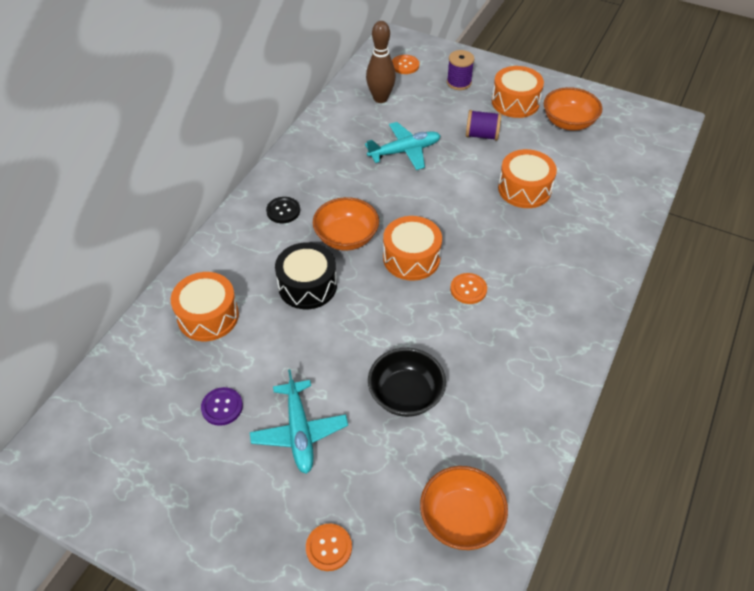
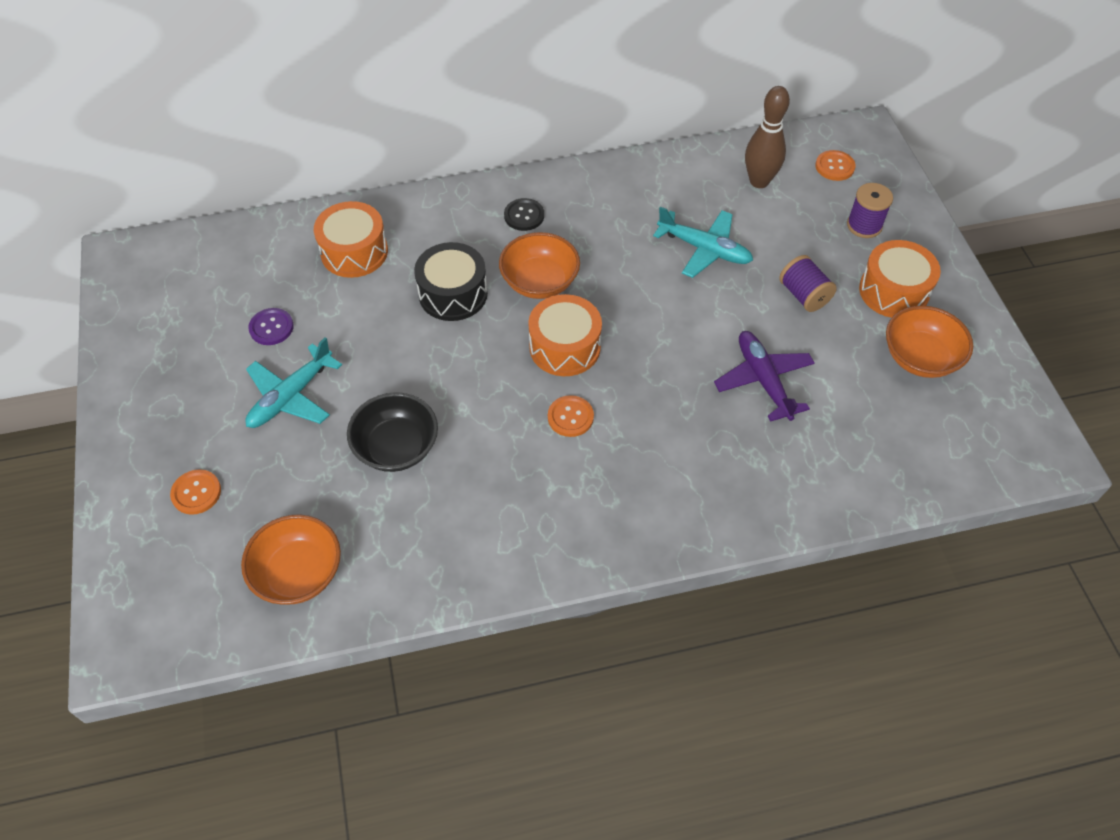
camera: 50 degrees right, 5 degrees up
orange drum [498,149,557,208] -> purple plane [714,331,815,422]

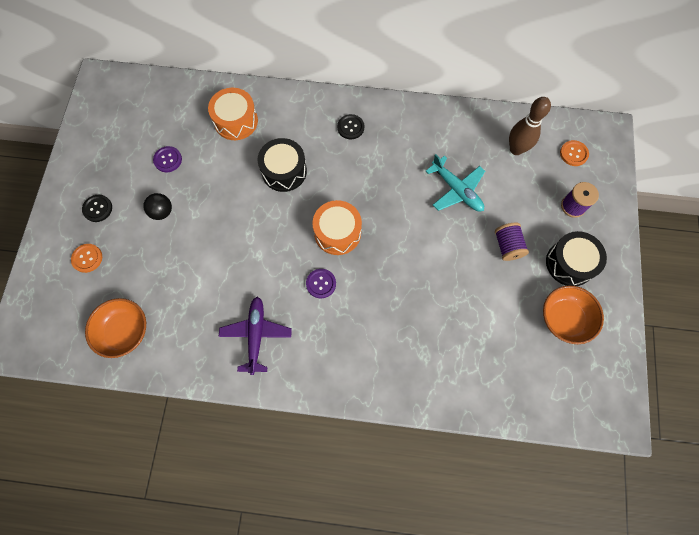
camera: 20 degrees right, 15 degrees up
turquoise plane [245,337,342,428] -> black ball [143,193,172,220]
black bowl [347,392,438,472] -> none
orange bowl [499,232,580,299] -> none
orange button [548,395,594,437] -> purple button [306,269,336,298]
purple plane [714,331,815,422] -> purple plane moved to [219,296,292,375]
orange drum [859,240,941,318] -> black drum [546,231,607,286]
none -> black button [82,195,112,222]

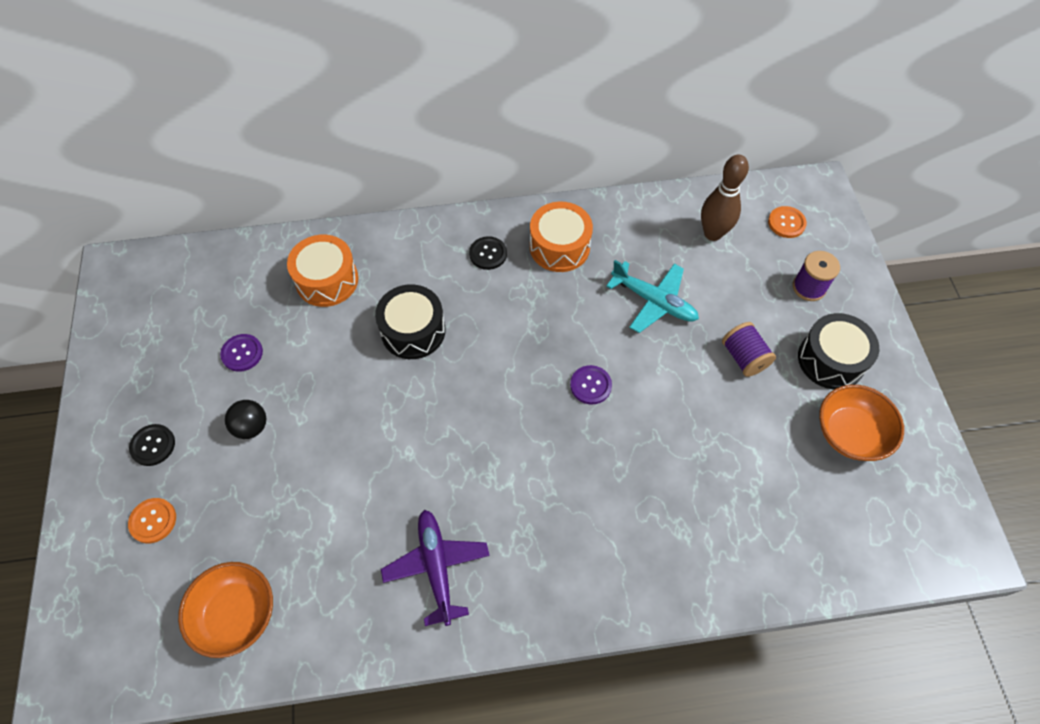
camera: 15 degrees left, 10 degrees down
purple button [306,269,336,298] -> purple button moved to [570,365,612,404]
orange drum [312,200,362,255] -> orange drum moved to [530,202,593,272]

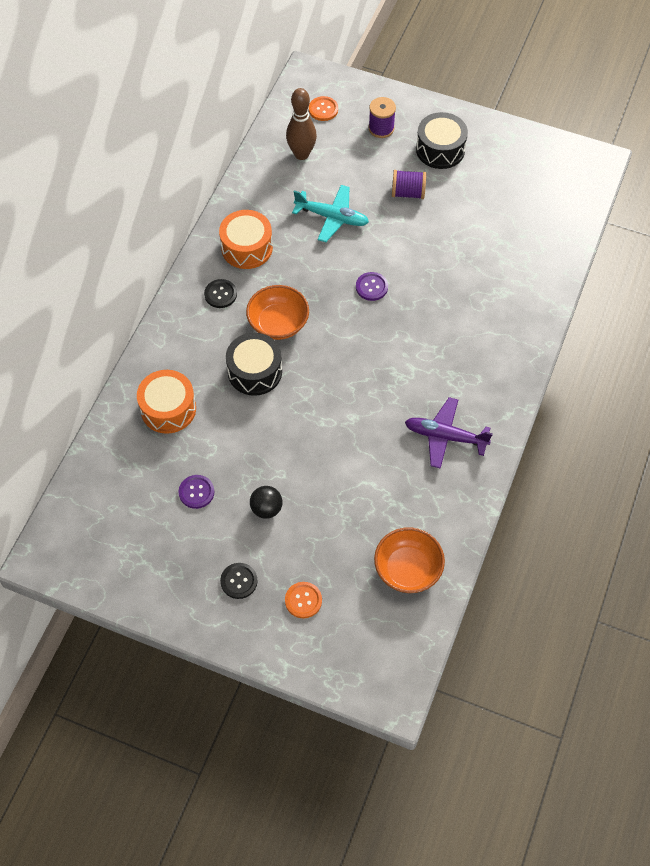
camera: 60 degrees left, 0 degrees up
turquoise plane [606,260,699,333] -> turquoise plane turned 45 degrees clockwise [292,185,369,242]
orange bowl [819,385,904,461] -> orange bowl moved to [246,285,309,340]

